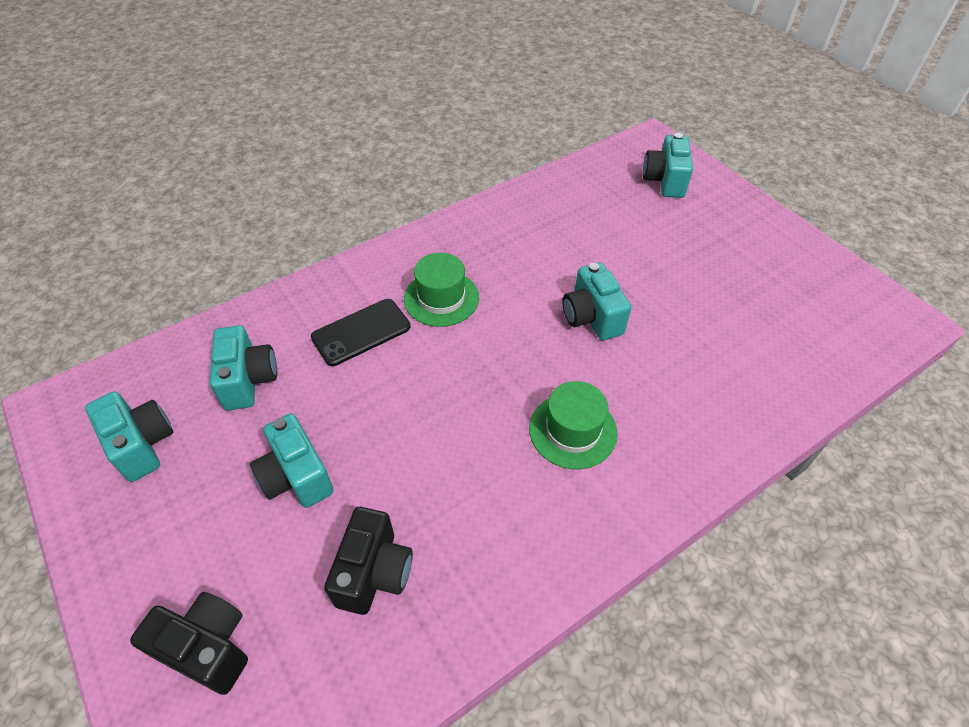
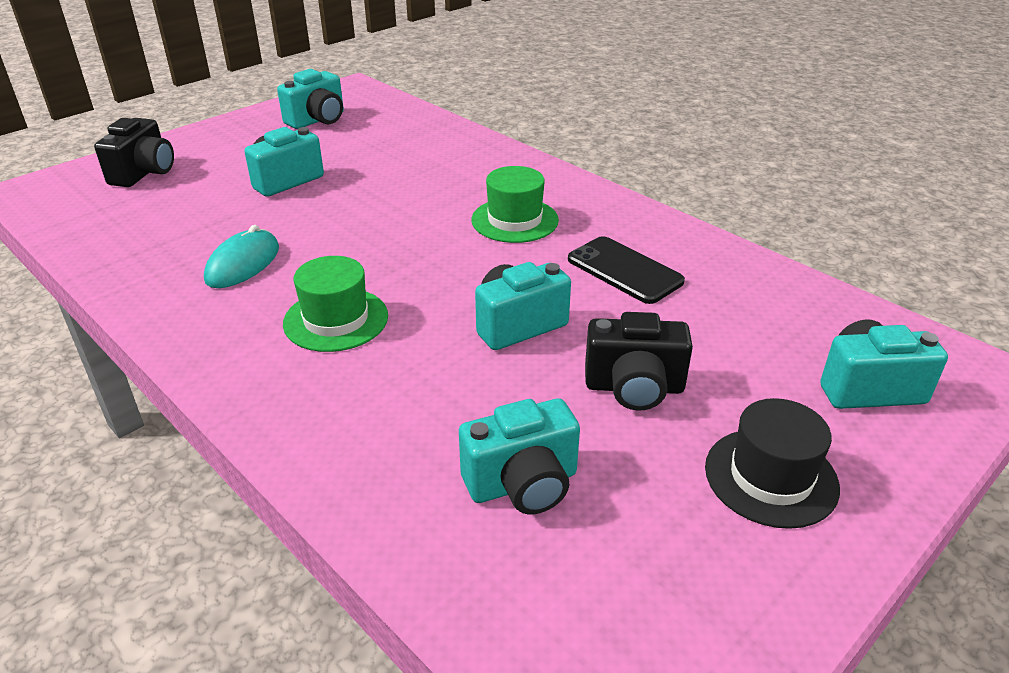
camera: 80 degrees right, 15 degrees down
turquoise camera [210,325,277,410] -> turquoise camera moved to [459,398,580,514]
black phone [311,299,410,366] -> black phone moved to [568,236,685,304]
black camera [324,507,413,615] -> black camera moved to [585,312,693,411]
none -> turquoise mouse [204,225,279,288]
none -> black hat [705,398,840,529]

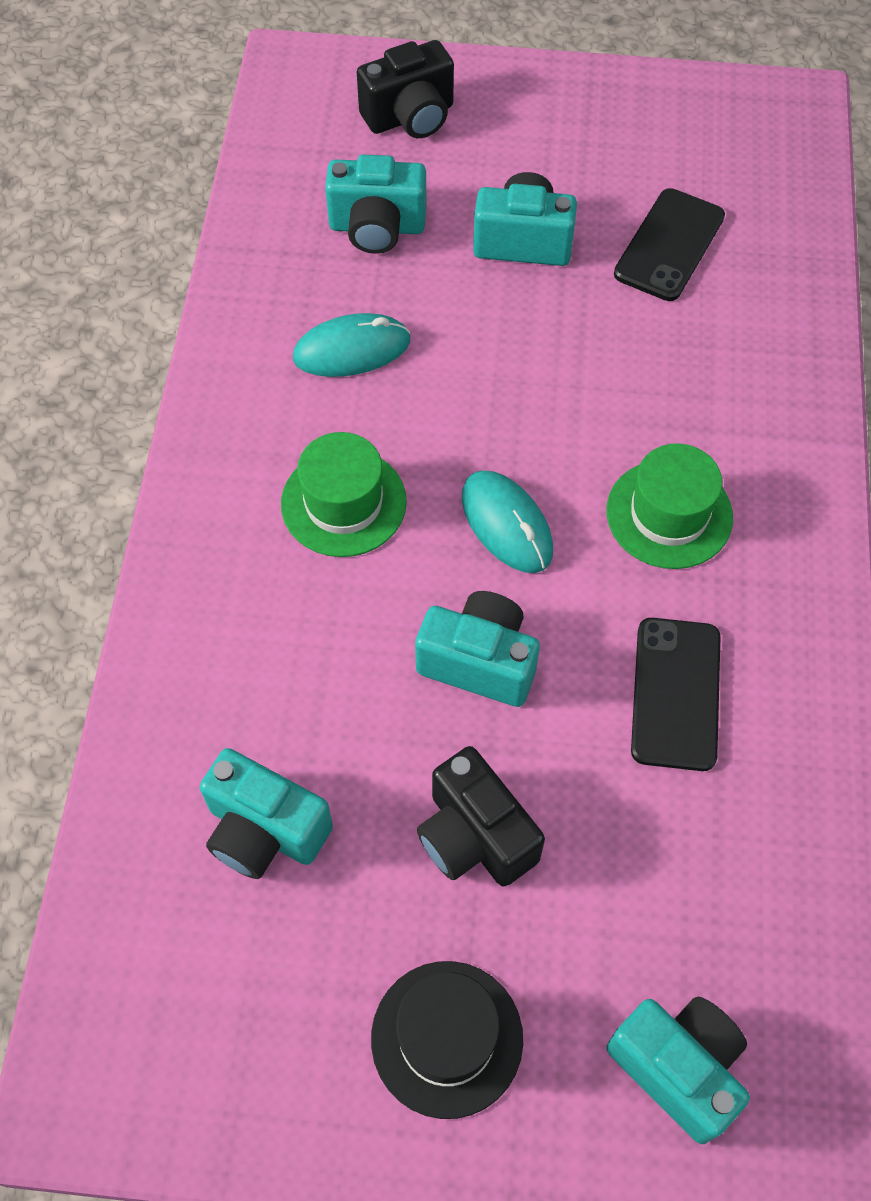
camera: 50 degrees right, 25 degrees up
turquoise camera [277,69,344,129] -> turquoise camera moved to [325,155,427,254]
none -> turquoise mouse [462,471,553,573]
none -> black phone [614,188,725,301]

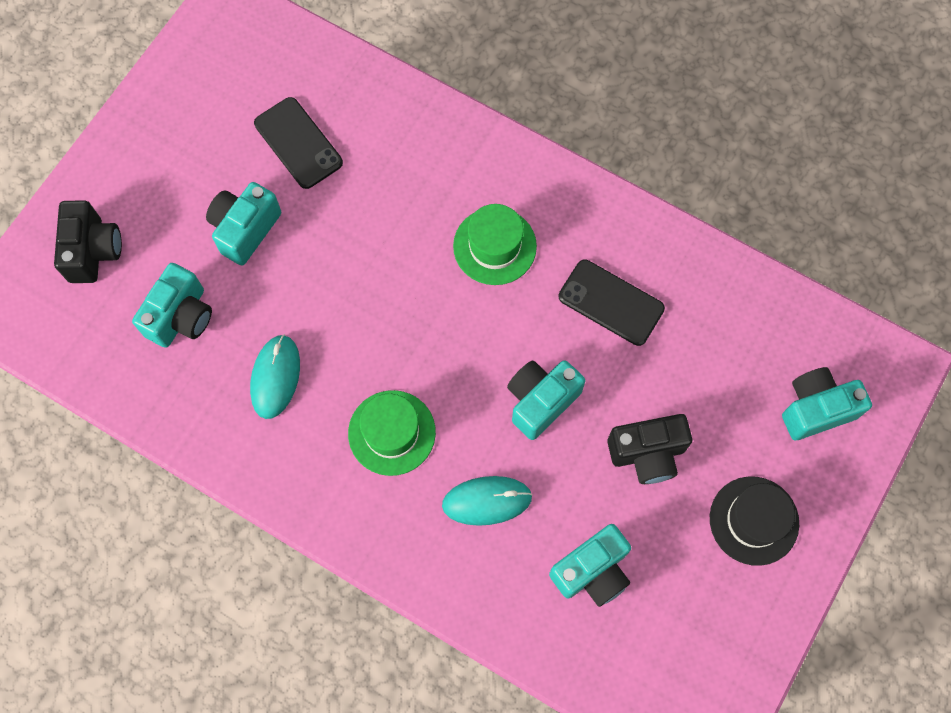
camera: 65 degrees left, 10 degrees up
turquoise mouse [462,471,553,573] -> turquoise mouse moved to [442,476,533,526]

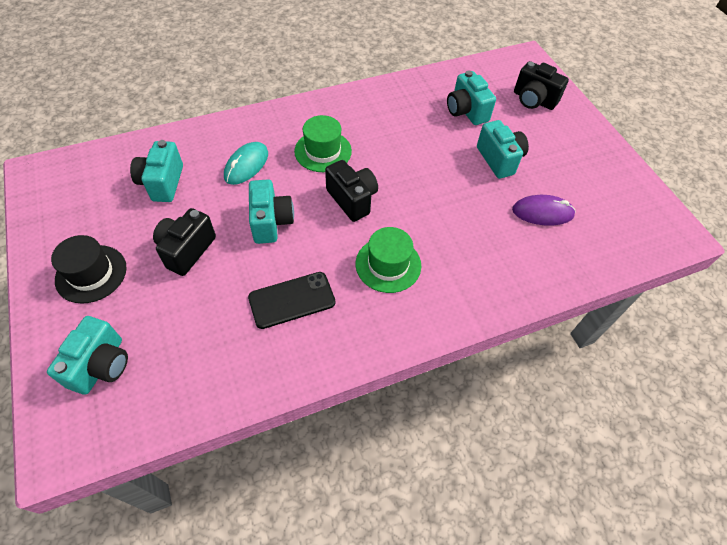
camera: 125 degrees right, 15 degrees down
turquoise mouse [250,334,300,419] -> none
black phone [254,97,343,189] -> purple mouse [512,195,576,226]
none -> black camera [325,160,378,222]

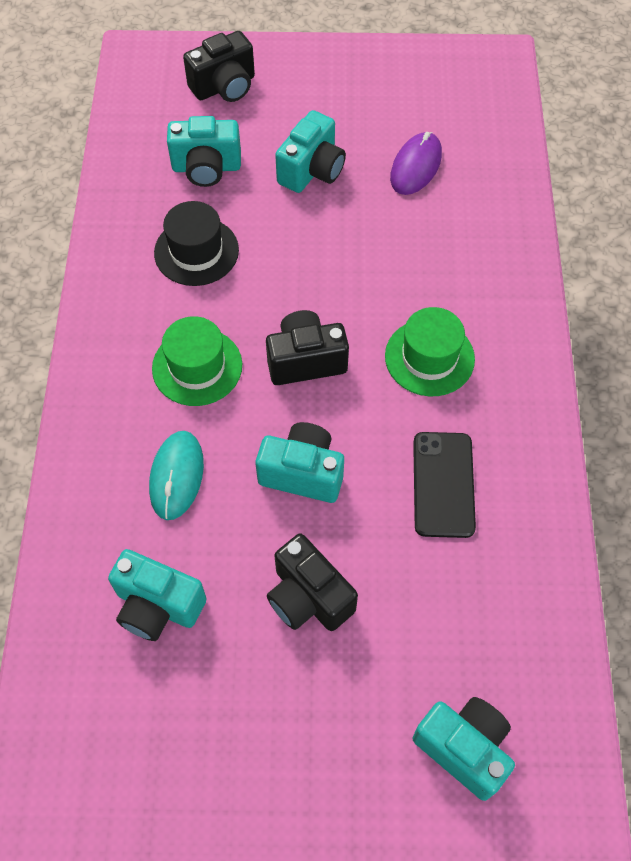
camera: 65 degrees left, 5 degrees up
black hat [51,235,127,304] -> black hat moved to [154,201,239,286]
turquoise mouse [224,142,268,185] -> turquoise mouse turned 45 degrees clockwise [149,431,204,520]
turquoise camera [477,120,529,179] -> turquoise camera turned 120 degrees clockwise [275,110,346,193]

